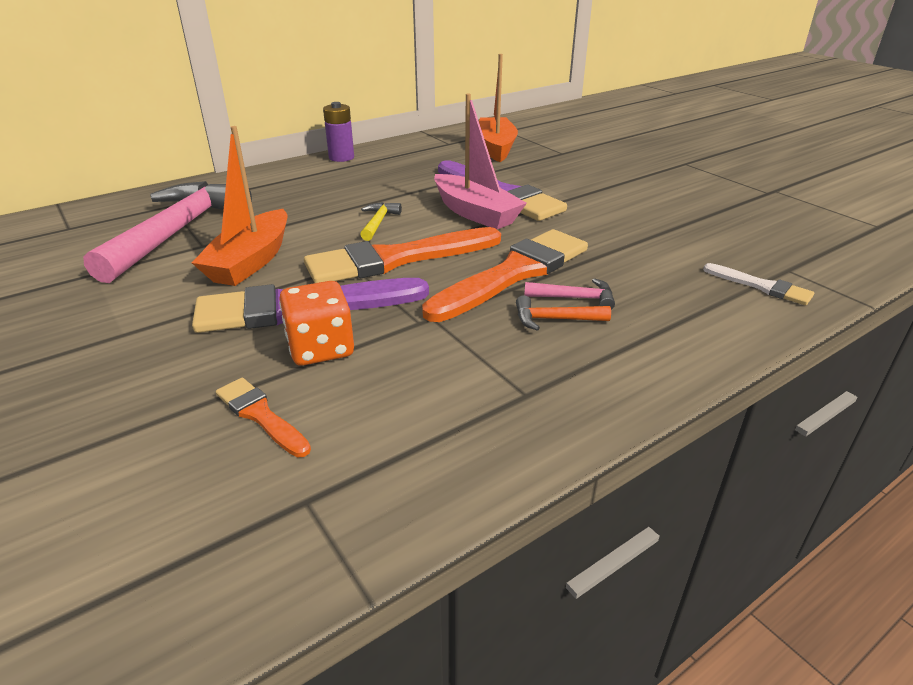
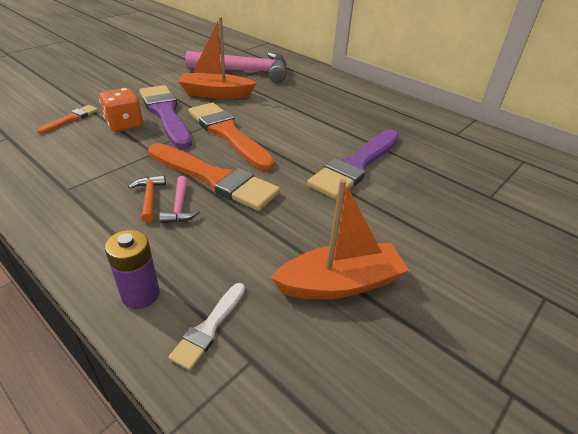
camera: 75 degrees right, 5 degrees up
purple battery [323,102,354,162] -> purple battery moved to [105,230,160,309]
yellow hammer [360,202,402,241] -> none
pink boat [434,93,527,229] -> none
orange boat [479,54,518,162] -> orange boat moved to [271,179,409,300]

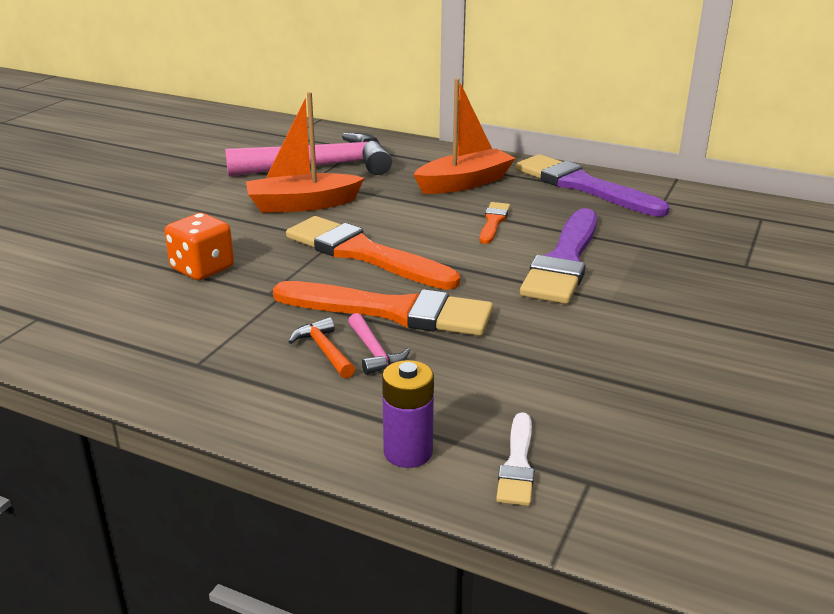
camera: 15 degrees left, 10 degrees down
orange brush [37,105,98,134] -> orange brush moved to [480,202,510,244]
purple brush [139,85,192,149] -> purple brush moved to [515,154,670,217]
orange boat [271,179,409,300] -> orange boat moved to [413,78,515,194]

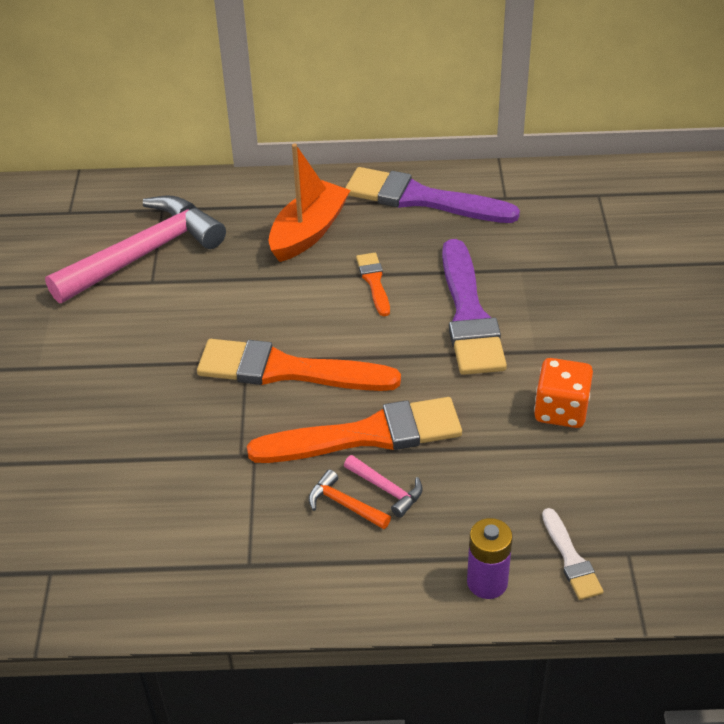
camera: 25 degrees left, 15 degrees up
orange dice [164,213,234,280] -> orange dice moved to [534,358,593,428]
orange boat [246,92,365,213] -> none

